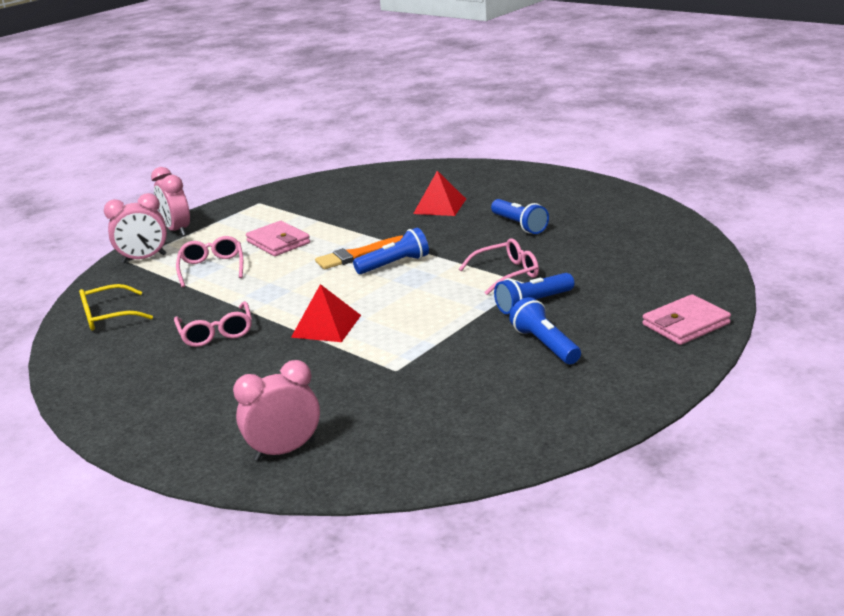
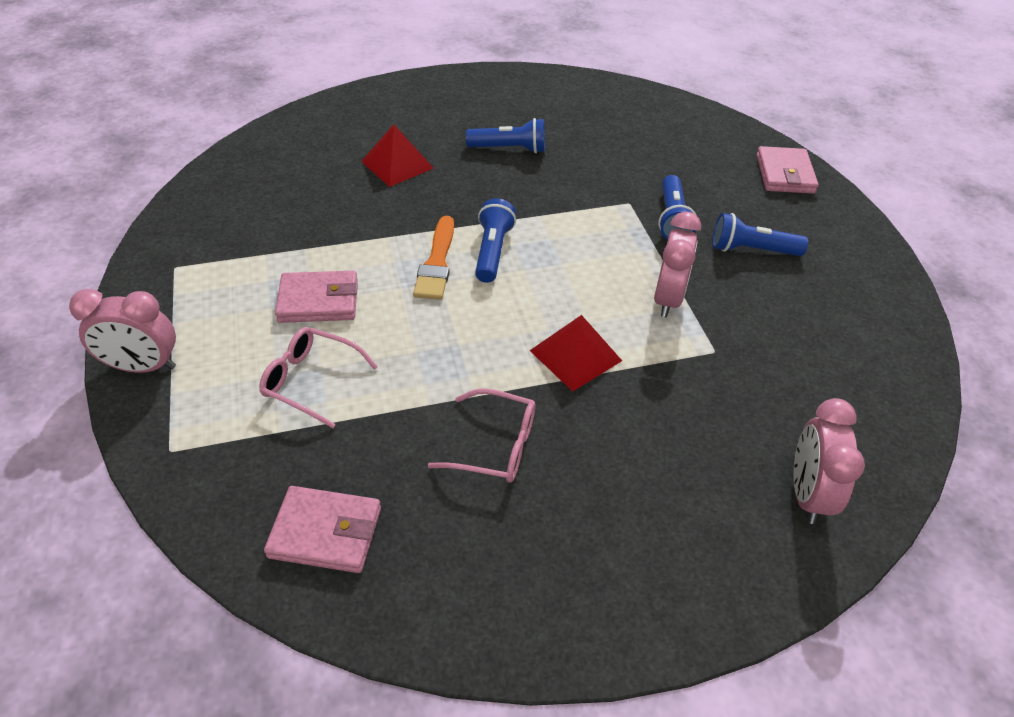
camera: 60 degrees left, 20 degrees up
yellow glasses [79,284,153,331] -> pink wallet [264,486,381,573]
pink clock [104,193,167,263] -> pink clock moved to [654,212,701,318]
pink glasses [459,238,539,295] -> none

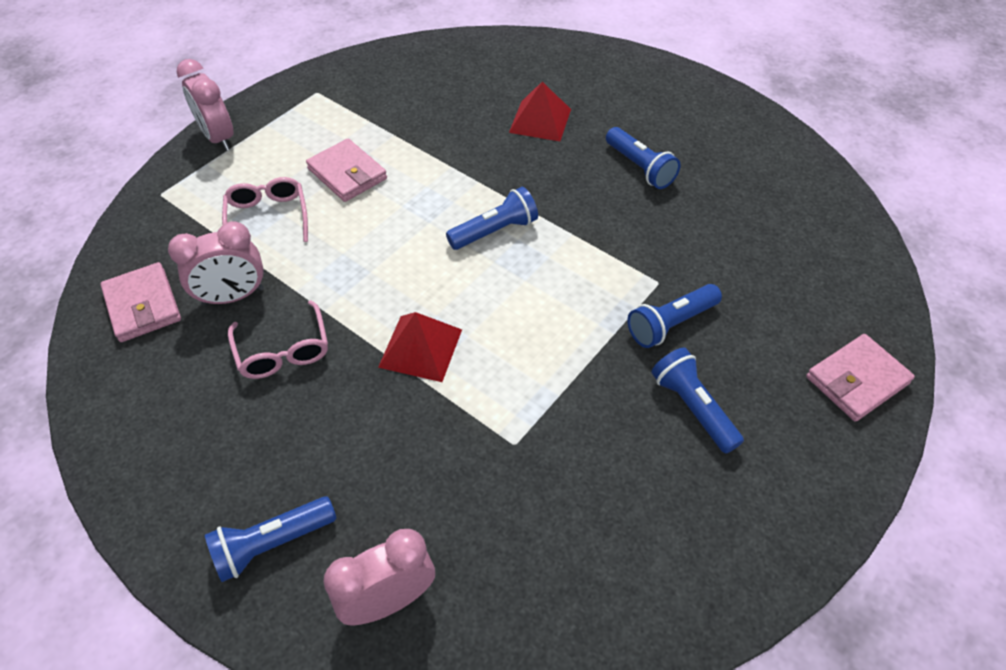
camera: 55 degrees right, 5 degrees up
orange brush [413,216,454,300] -> none
pink clock [654,212,701,318] -> pink clock moved to [168,221,264,306]
none -> blue flashlight [205,496,336,582]

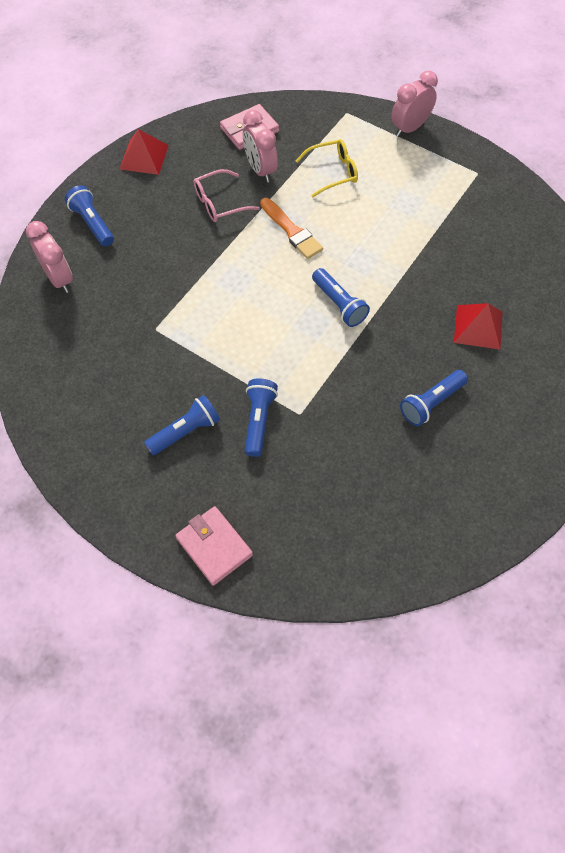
camera: 85 degrees right, 10 degrees up
pink glasses [222,177,308,242] -> yellow glasses [296,139,358,197]
pink wallet [306,139,387,202] -> none
red pyramid [378,312,462,382] -> red pyramid moved to [120,129,169,175]
blue flashlight [627,284,722,348] -> blue flashlight turned 45 degrees clockwise [245,378,278,457]
none -> orange brush [260,198,323,259]

